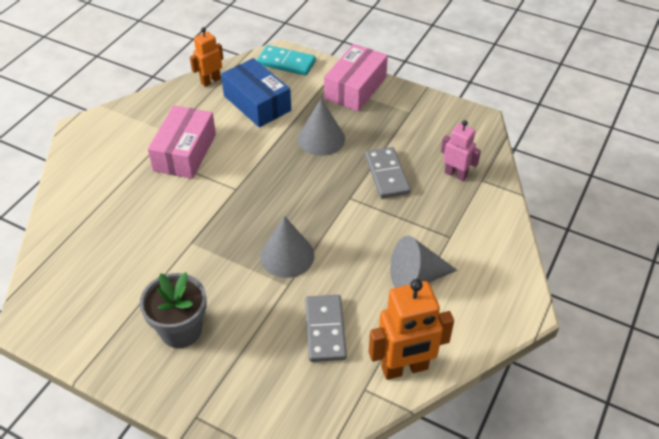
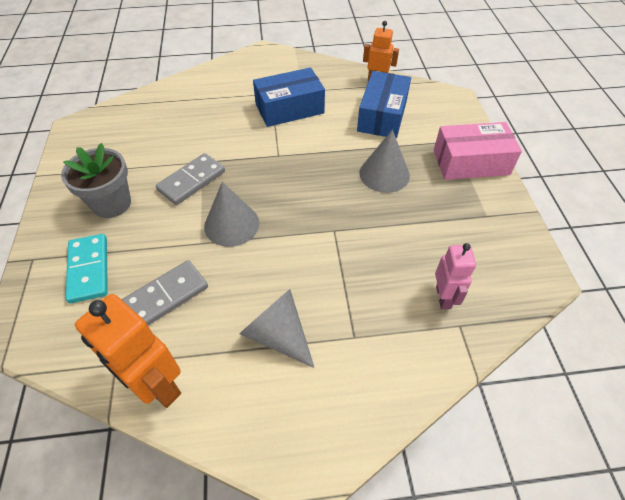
camera: 55 degrees right, 5 degrees up
pink box [148,105,216,179] -> blue box [253,67,325,127]
turquoise domino [257,45,316,76] -> turquoise domino moved to [65,234,108,303]
grey domino [365,147,411,198] -> grey domino moved to [156,153,225,205]

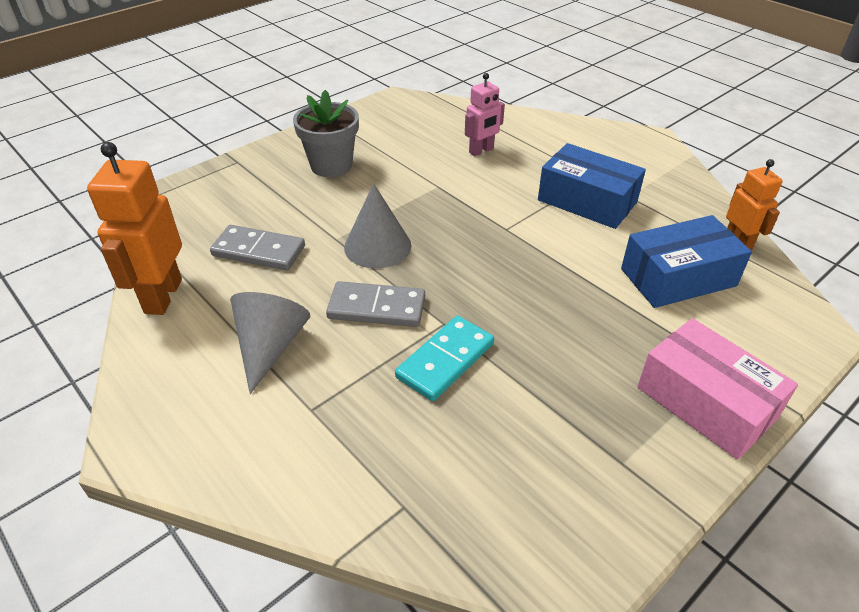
camera: 55 degrees right, 10 degrees down
turquoise domino [65,234,108,303] -> turquoise domino moved to [395,316,494,401]
grey domino [156,153,225,205] -> grey domino moved to [326,281,425,327]
grey cone [359,130,410,193] -> none
pink robot [435,243,476,309] -> pink robot moved to [465,73,505,156]

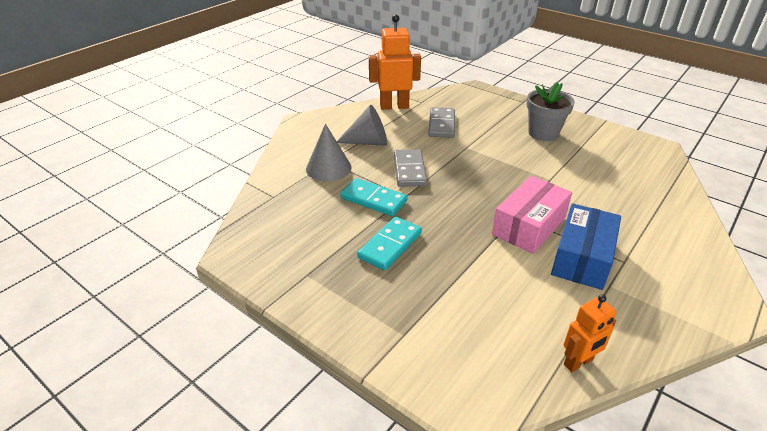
camera: 80 degrees right, 5 degrees down
grey cone [344,183,412,269] -> grey cone moved to [306,124,352,182]
pink robot [465,73,505,156] -> none
blue box [621,215,752,308] -> none
pink box [637,318,798,459] -> pink box moved to [492,176,572,254]
none -> turquoise domino [357,217,422,271]

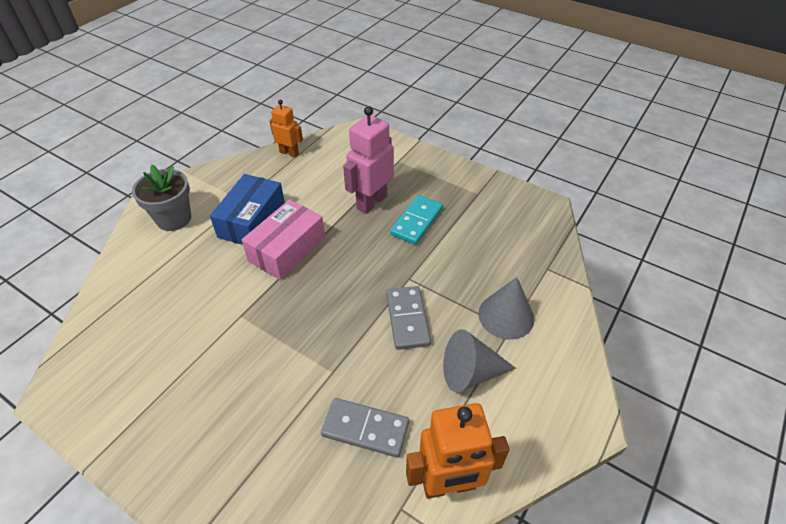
camera: 175 degrees right, 10 degrees up
turquoise domino [340,178,407,216] -> none
grey domino [428,107,455,138] -> grey domino turned 75 degrees counterclockwise [321,398,409,458]
grey flower pot [526,82,575,141] -> grey flower pot moved to [132,165,191,231]
orange robot [564,295,616,372] -> orange robot turned 60 degrees clockwise [269,100,303,157]
none -> pink robot [343,106,394,214]

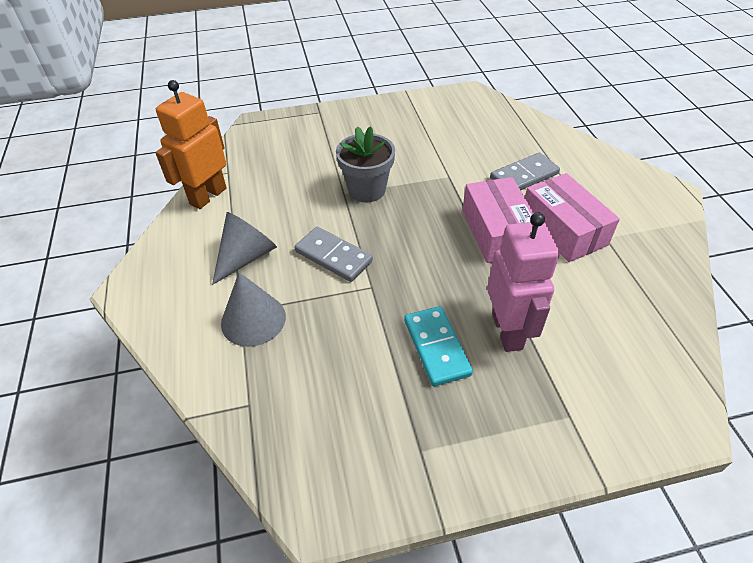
camera: 135 degrees right, 0 degrees up
grey flower pot [132,165,191,231] -> grey flower pot moved to [336,126,395,202]
blue box [210,174,285,245] -> pink box [525,173,620,262]
orange robot [269,100,303,157] -> none
grey domino [321,398,409,458] -> grey domino moved to [490,153,560,190]

